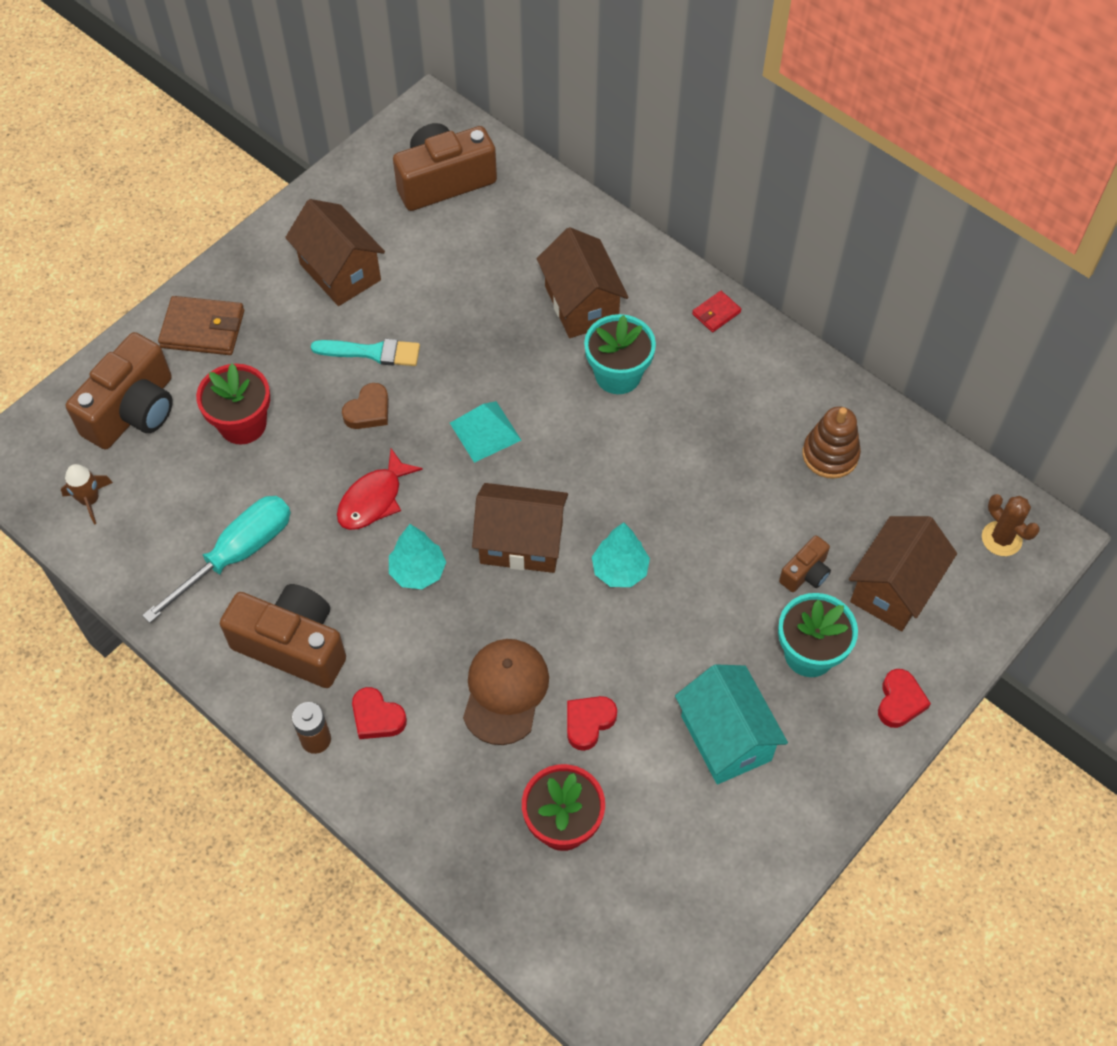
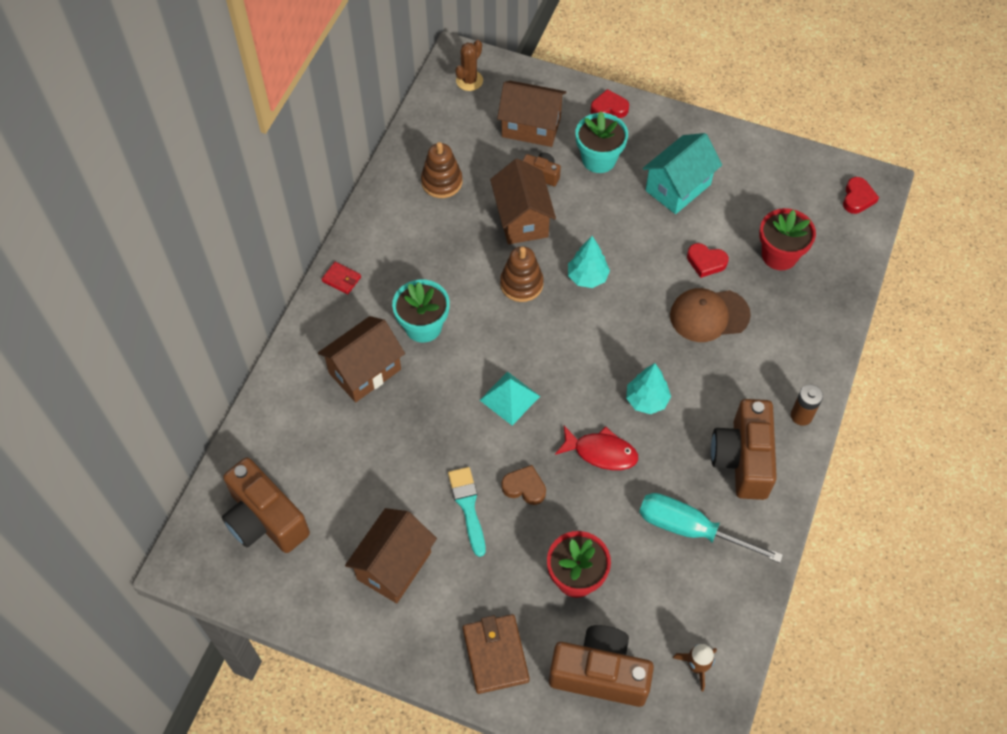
camera: 110 degrees left, 0 degrees up
red heart [352,687,407,739] -> red heart moved to [843,177,879,214]
brown house [472,483,568,573] -> brown house moved to [490,158,556,244]
none -> brown stacking toy [500,246,544,302]

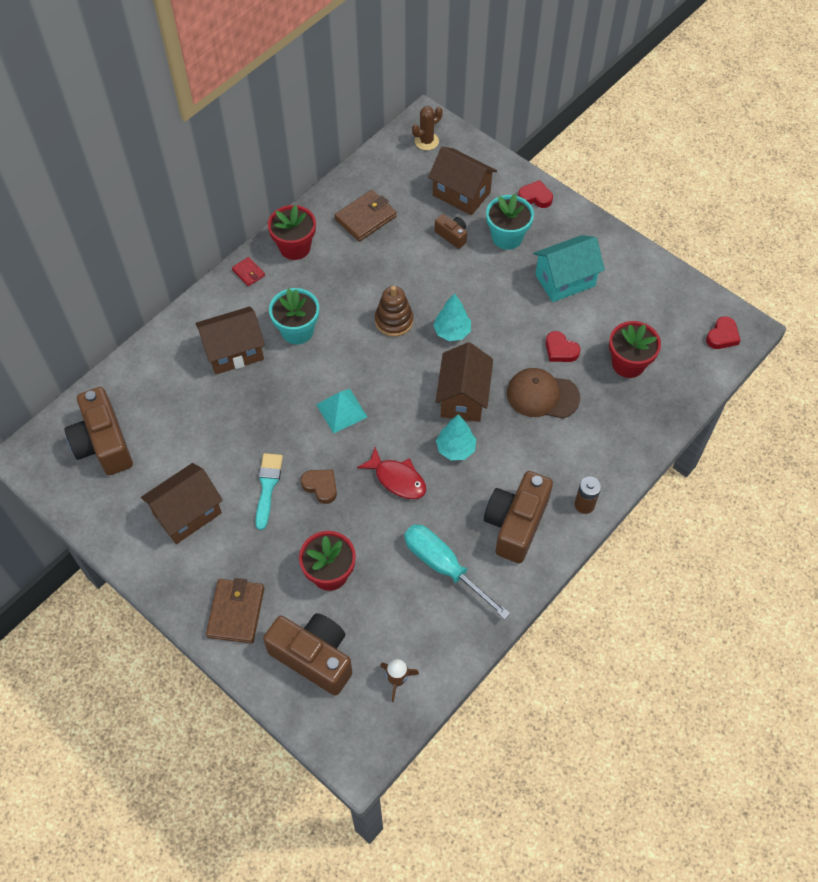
camera: 20 degrees right, 0 degrees up
brown stacking toy [421,142,462,198] -> brown wallet [335,190,397,242]
brown house [490,158,556,244] -> brown house moved to [436,342,493,422]
none -> red flower pot [268,205,316,260]

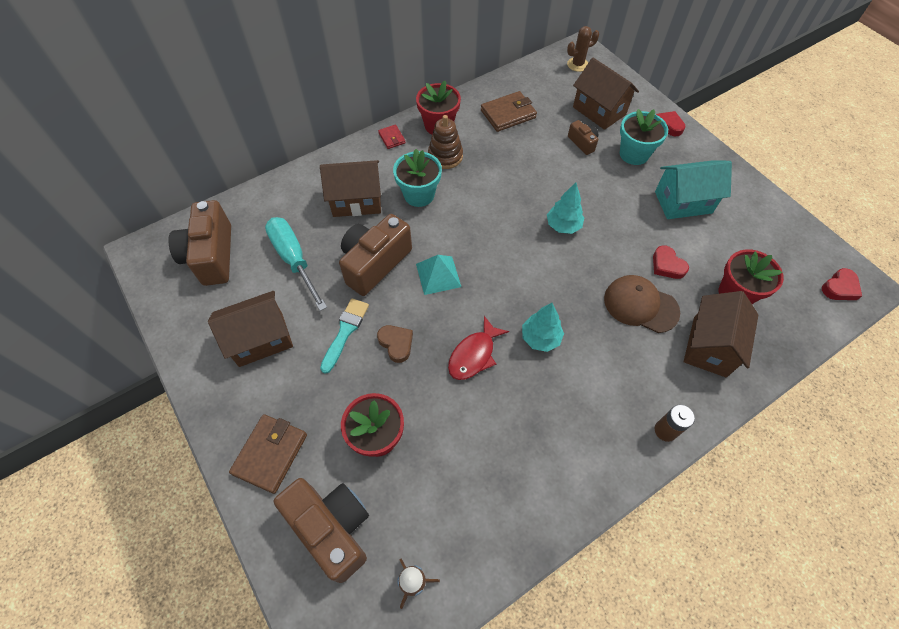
camera: 15 degrees right, 0 degrees up
red fish [357,447,426,499] -> red fish turned 75 degrees clockwise [448,316,509,380]
brown stacking toy [375,286,413,337] -> brown stacking toy moved to [428,115,463,169]
turquoise screwdriver [404,524,510,619] -> turquoise screwdriver moved to [265,217,327,311]
brown house [436,342,493,422] -> brown house moved to [684,291,758,377]
brown camera [484,471,553,563] -> brown camera moved to [339,214,412,296]

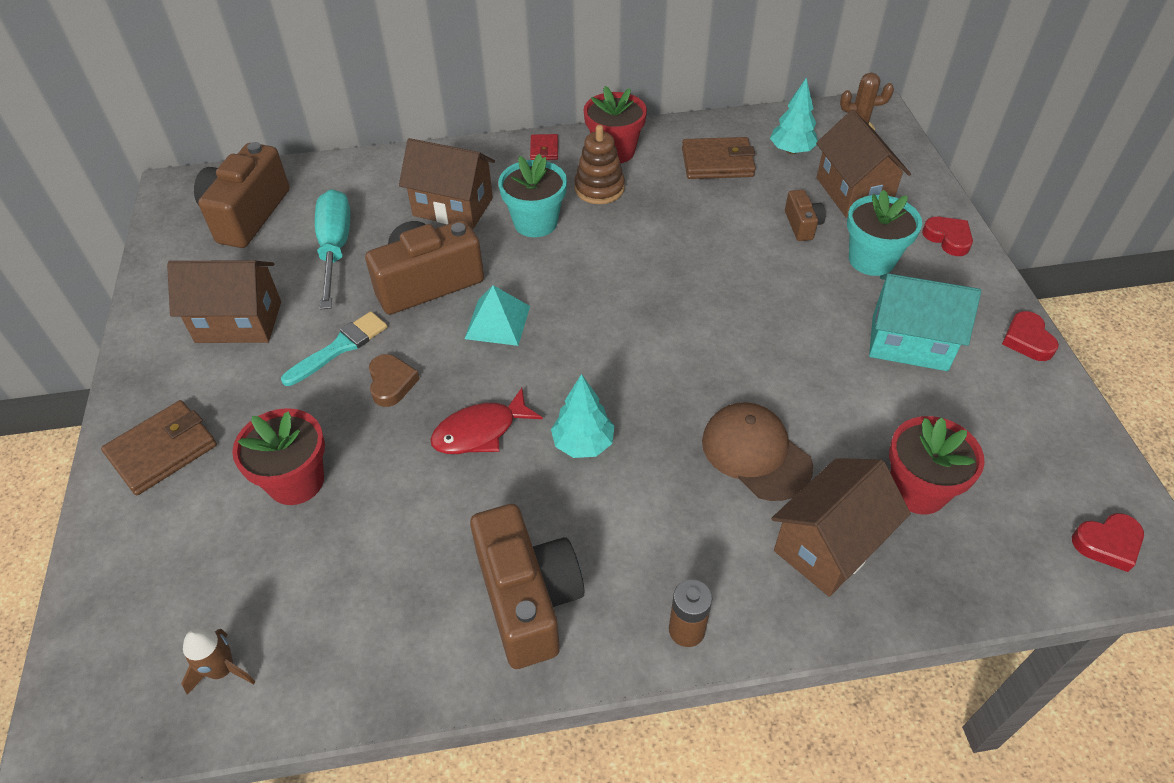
camera: 25 degrees right, 10 degrees down
brown camera [274,478,369,583] -> brown camera moved to [470,504,584,669]
turquoise tree [547,183,584,234] -> turquoise tree moved to [770,78,818,154]
red heart [653,245,689,279] -> red heart moved to [1002,311,1059,361]

